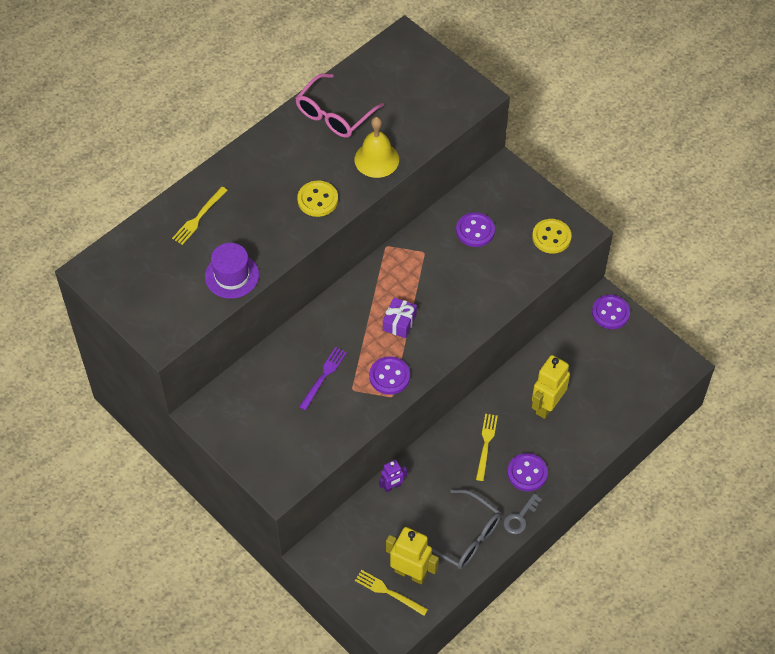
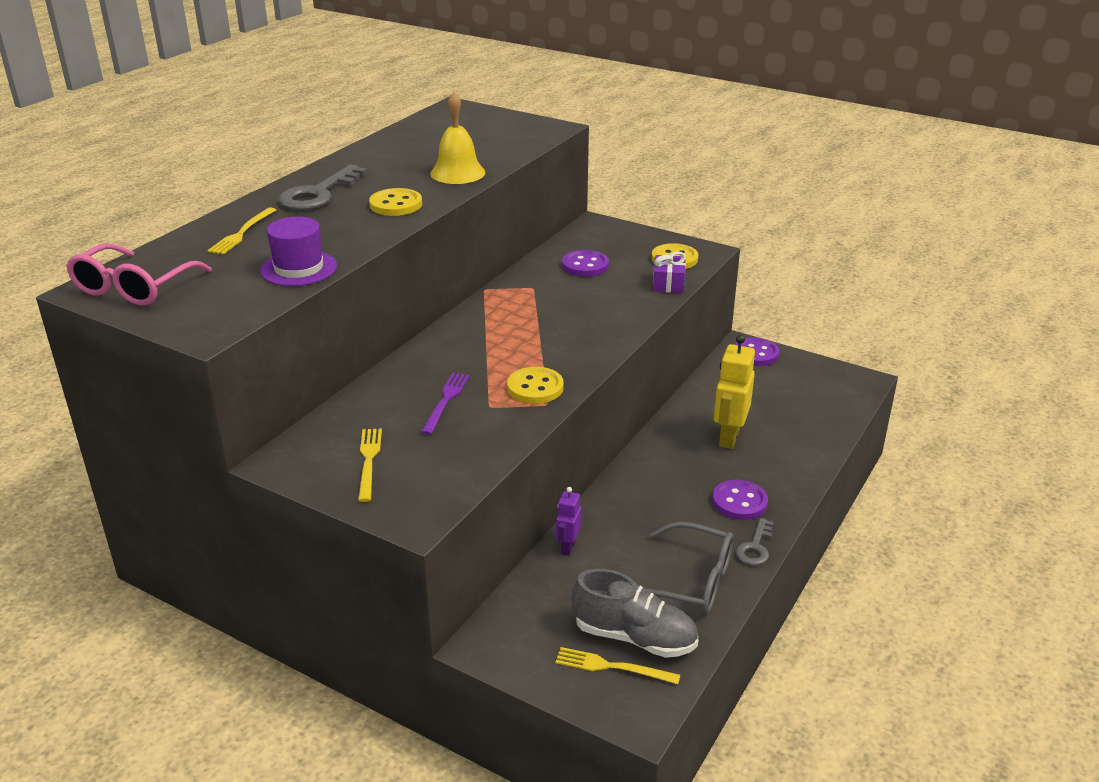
camera: 15 degrees left, 25 degrees down
pink glasses [295,73,384,138] -> pink glasses moved to [66,244,212,306]
purple button [369,356,410,395] -> yellow button [507,367,564,404]
purple robot [379,460,407,492] -> purple robot turned 150 degrees clockwise [556,487,582,556]
purple gift [383,298,417,338] -> purple gift moved to [653,251,686,293]
yellow robot [386,527,439,584] -> grey shoe [572,569,698,658]
yellow fork [476,414,498,481] -> yellow fork moved to [358,428,382,502]
none -> grey key [278,165,367,210]

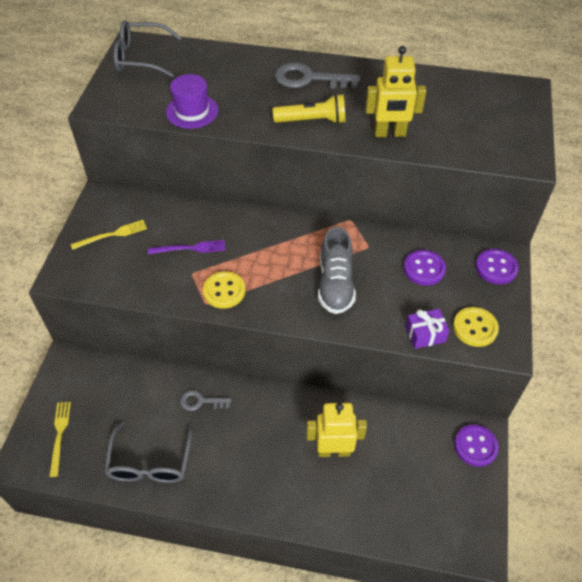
camera: 70 degrees right, 20 degrees up
pink glasses [66,244,212,306] -> grey glasses [114,20,181,77]
yellow fork [208,207,276,255] -> none
yellow button [369,188,422,216] -> yellow flashlight [273,94,345,124]
yellow bell [430,92,485,184] -> yellow robot [365,46,426,137]
purple robot [556,487,582,556] -> none
grey shoe [572,569,698,658] -> grey shoe moved to [318,227,356,314]
purple button [712,480,768,520] -> purple button moved to [476,249,519,284]
grey key [735,518,774,566] -> grey key moved to [180,390,231,411]

